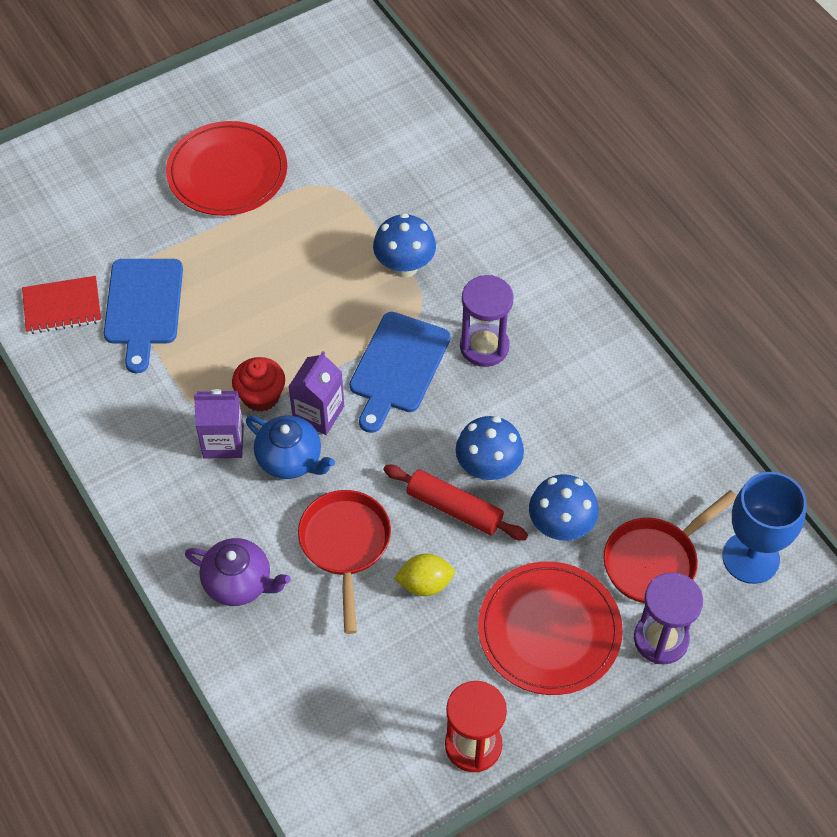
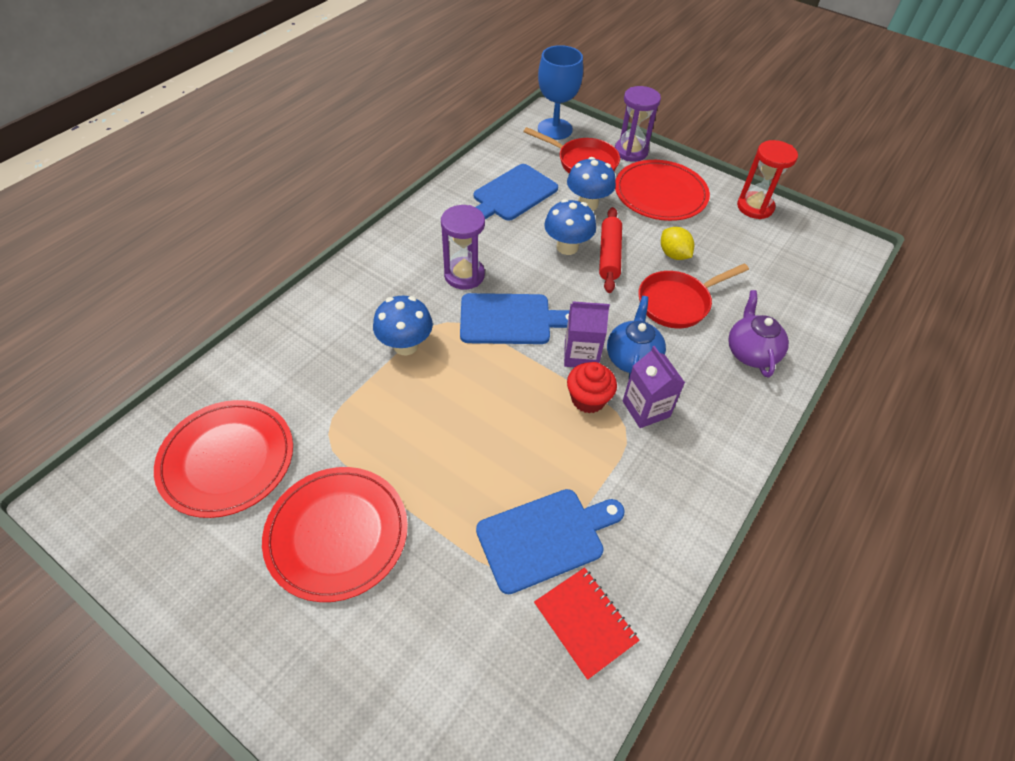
camera: 115 degrees left, 5 degrees down
none -> red plate [154,400,293,518]
none -> blue cutting board [474,164,558,221]

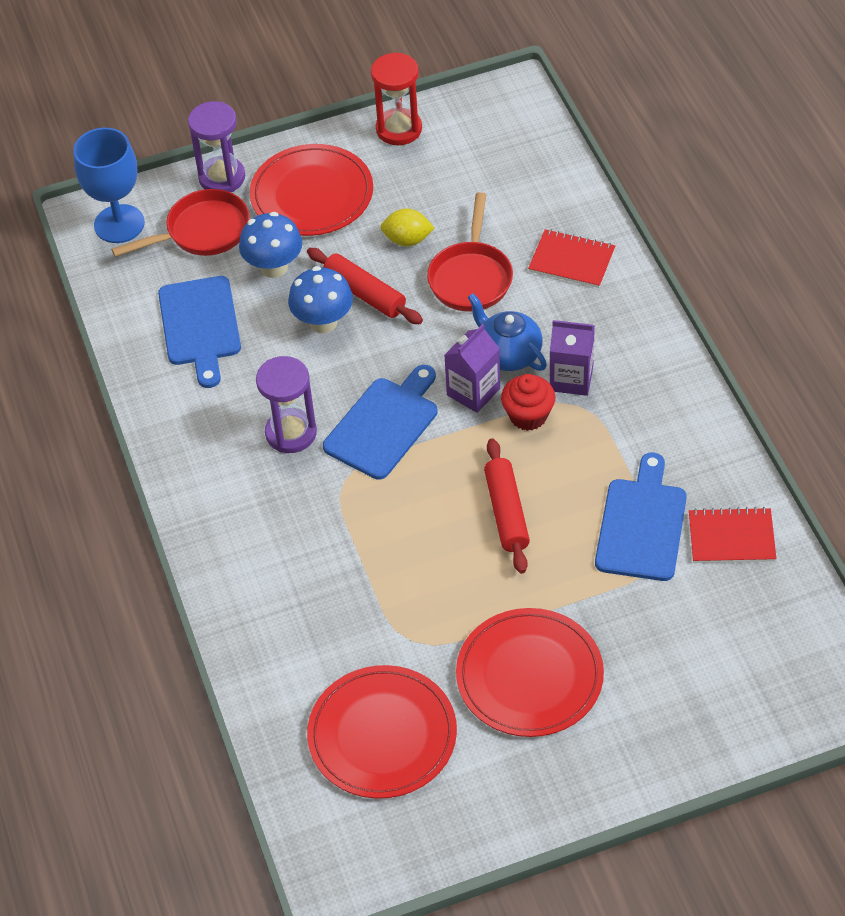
camera: 50 degrees left, 0 degrees up
blue mushroom [373,296,433,355] -> none
purple teapot [728,290,789,378] -> red notebook [528,229,615,288]
none -> red rolling pin [484,438,530,574]

